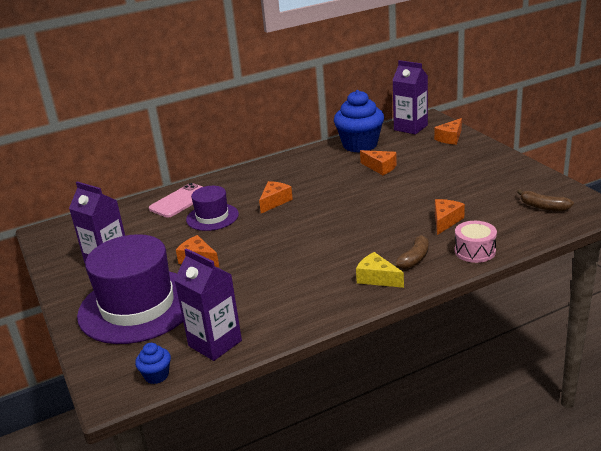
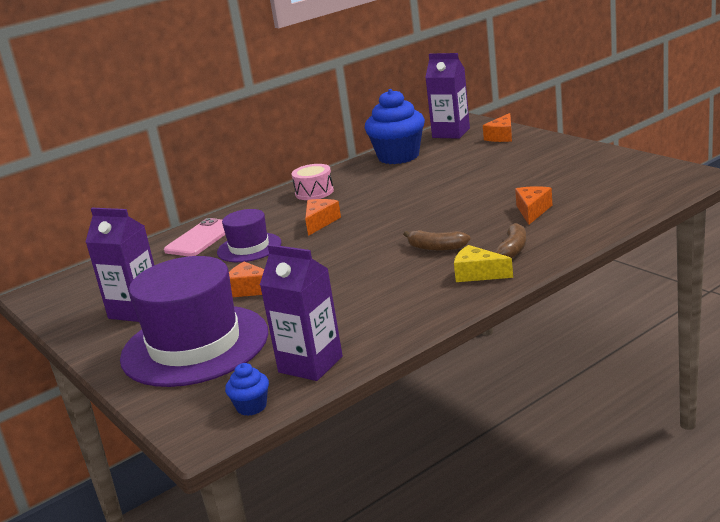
camera: 10 degrees left, 5 degrees down
orange cheese [360,150,397,175] -> none
pink drum [455,221,497,263] -> pink drum moved to [291,164,334,200]
brown banana [517,189,574,211] -> brown banana moved to [403,230,470,251]

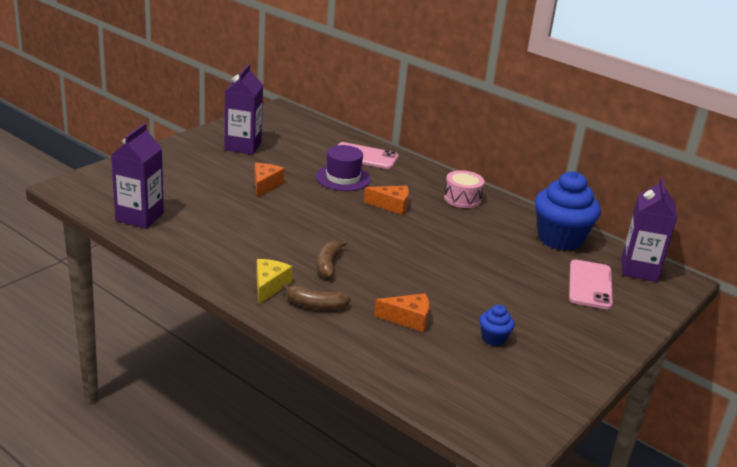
camera: 70 degrees right, 5 degrees up
purple hat [120,256,268,387] -> none
blue cupcake [225,363,269,416] -> blue cupcake moved to [479,305,515,346]
orange cheese [483,113,512,142] -> none
none -> pink phone [569,260,613,309]

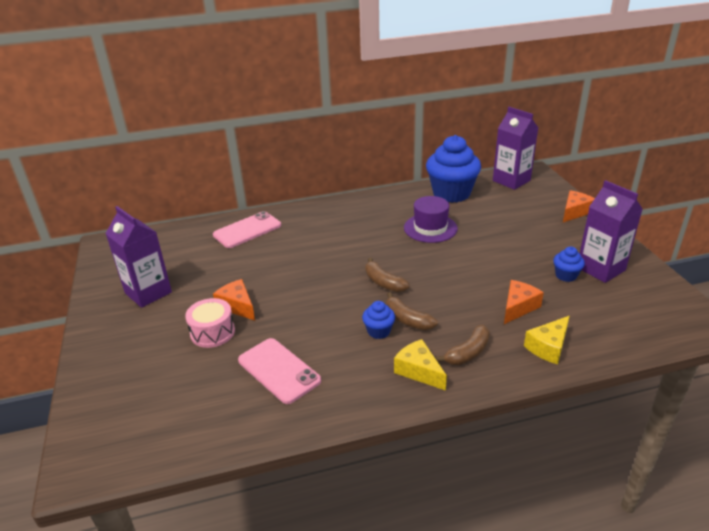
camera: 50 degrees left, 5 degrees up
purple carton [111,123,164,229] -> purple carton moved to [580,180,643,283]
purple hat [316,145,371,191] -> purple hat moved to [404,196,458,243]
orange cheese [364,186,409,215] -> orange cheese moved to [563,190,595,222]
pink drum [444,170,484,208] -> pink drum moved to [185,298,235,348]
pink phone [569,260,613,309] -> pink phone moved to [238,338,321,404]
none -> blue cupcake [362,301,395,339]
none -> brown banana [365,258,410,292]
none -> yellow cheese [524,316,569,364]

